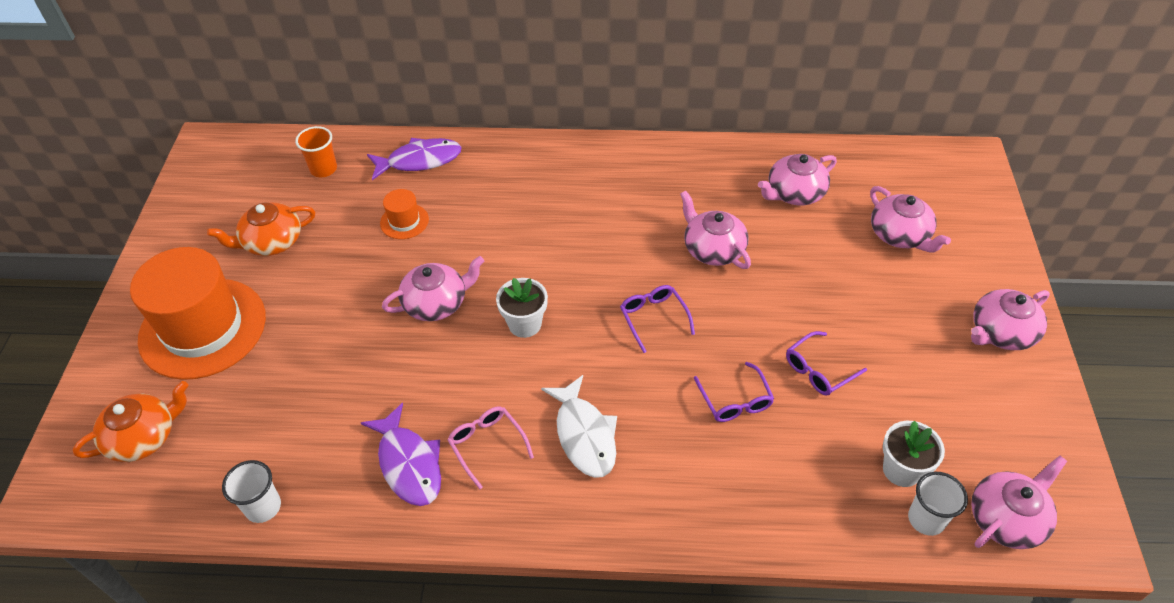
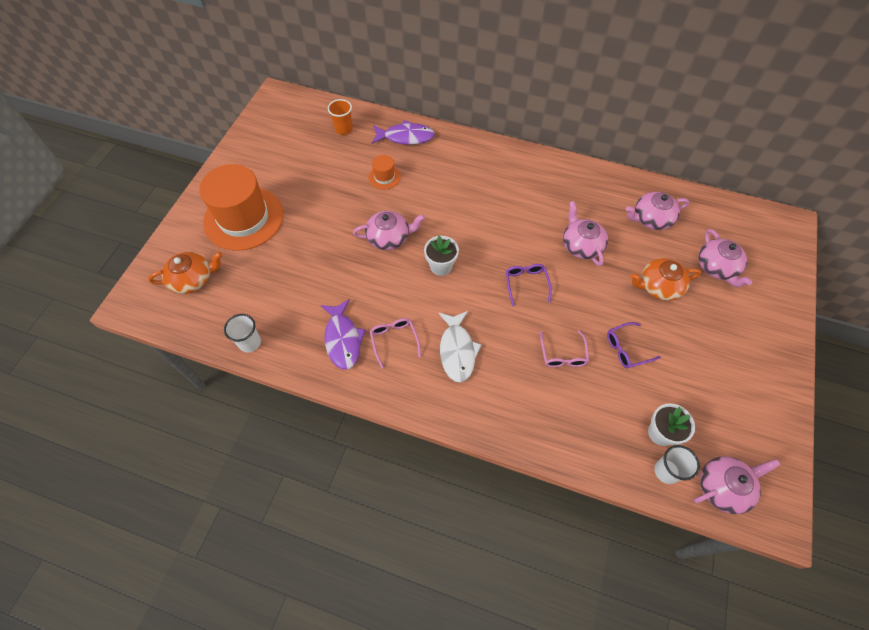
camera: 15 degrees right, 10 degrees up
orange teapot [207,202,315,256] -> orange teapot moved to [630,258,701,301]
purple glasses [694,362,774,422] -> pink glasses [540,330,589,367]
pink teapot [971,289,1050,350] -> none

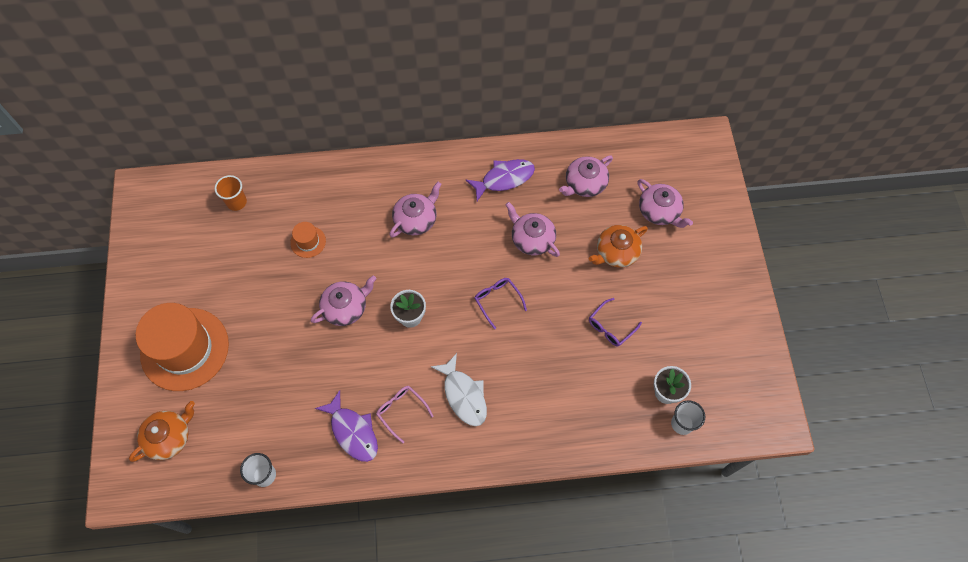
camera: 25 degrees left, 5 degrees up
purple fish [372,120,435,145] -> purple fish moved to [466,159,535,201]
pink glasses [540,330,589,367] -> none
pink teapot [694,456,781,514] -> pink teapot moved to [389,182,441,237]

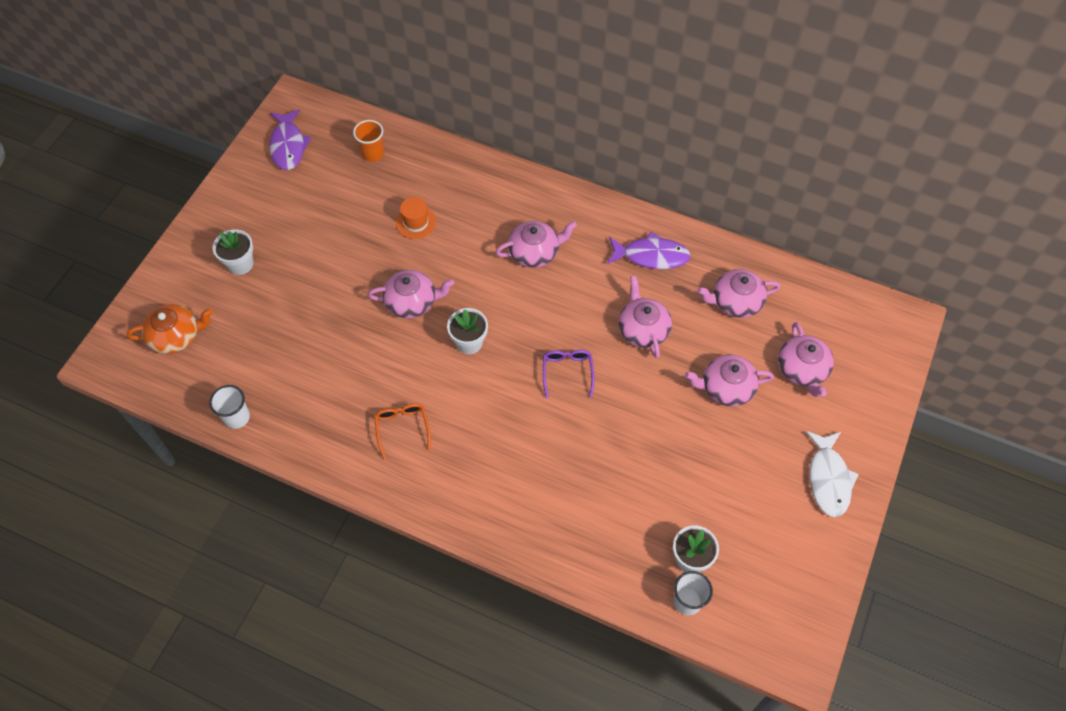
camera: 30 degrees right, 5 degrees down
orange hat [136,303,229,391] -> white flower pot [213,229,254,275]
purple fish [315,390,378,462] -> purple fish moved to [269,109,311,170]
pink glasses [376,386,434,443] -> orange glasses [374,403,431,459]
white fish [430,353,487,426] -> white fish moved to [806,431,859,517]
orange teapot [588,225,648,268] -> pink teapot [685,354,774,407]
purple glasses [589,298,642,347] -> none

